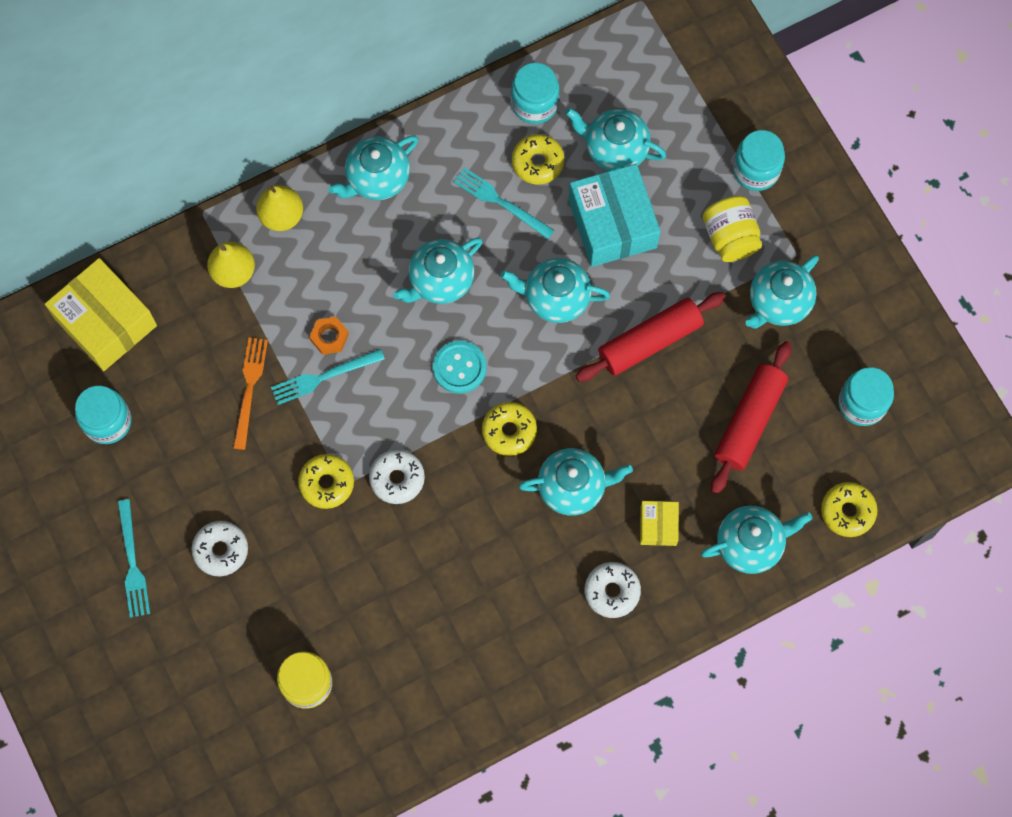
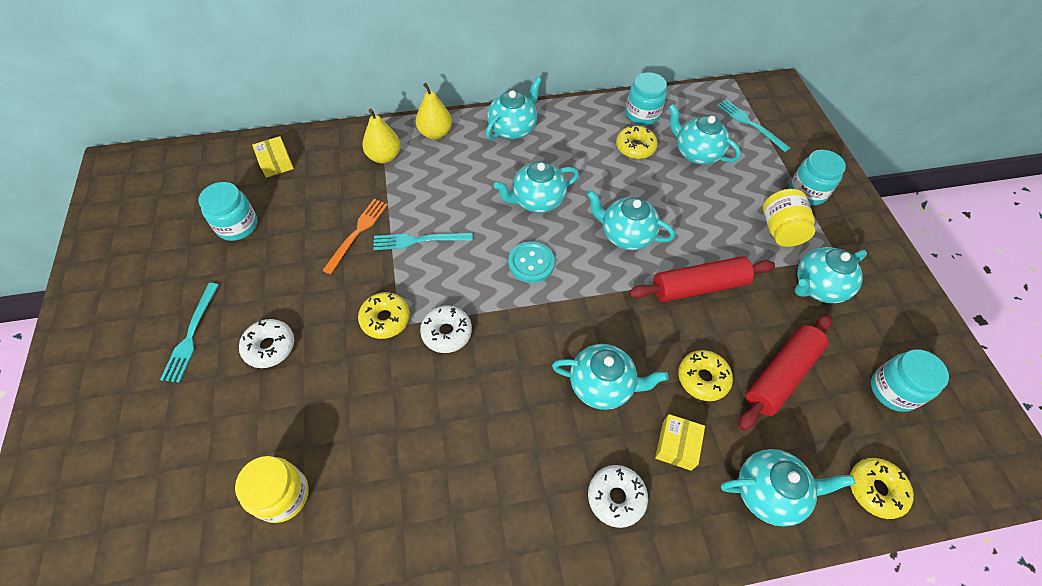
camera: 15 degrees right, 15 degrees down
yellow box [45,258,157,371] -> yellow box [252,136,294,178], size x0.50
orange nut [309,316,349,355] -> none
turquoise teapot [328,135,418,200] -> turquoise teapot turned 150 degrees clockwise [486,77,542,140]
turquoise fork [453,167,554,239] -> turquoise fork moved to [717,100,790,152]
yellow donut [482,402,537,456] -> yellow donut moved to [678,350,733,401]
turquoise box [569,164,660,267] -> none

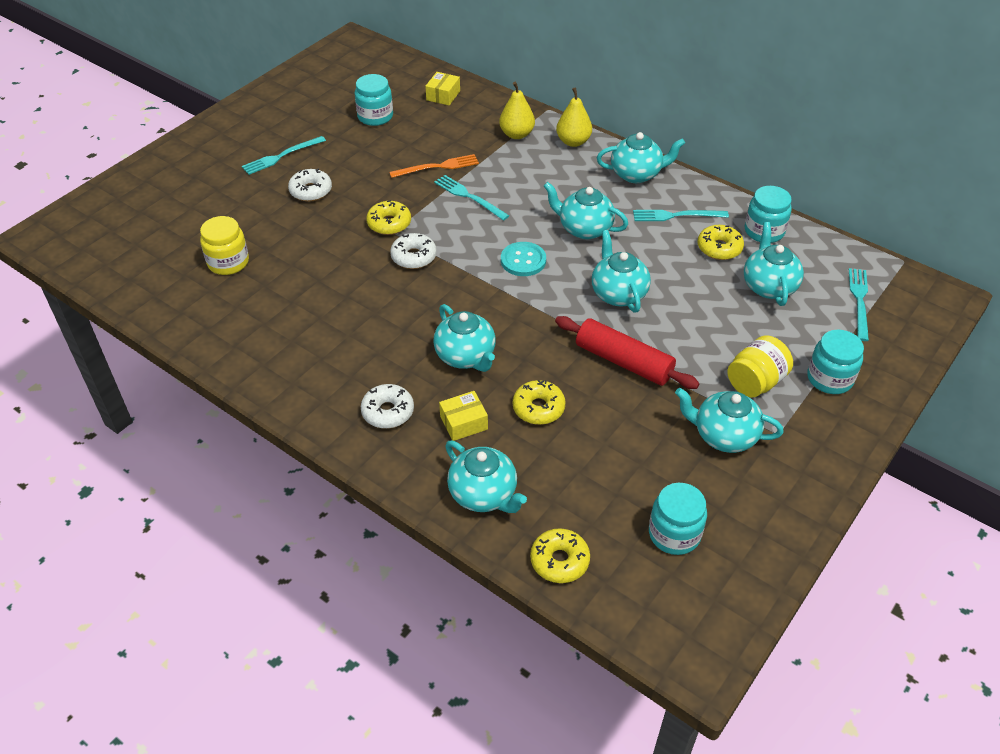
camera: 50 degrees right, 10 degrees down
red rolling pin [739,314,832,431] -> none
none -> turquoise fork [633,210,729,221]

